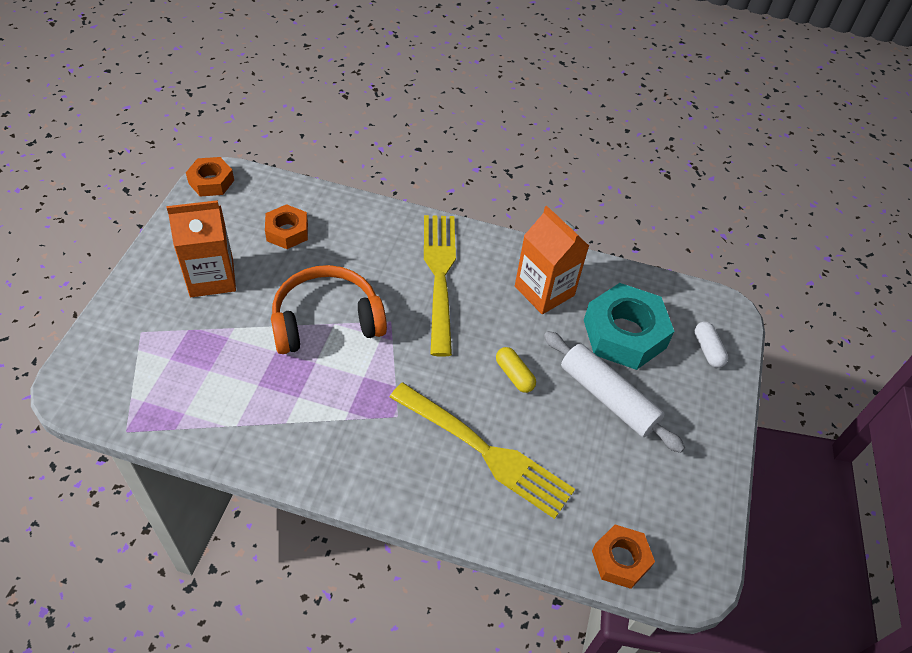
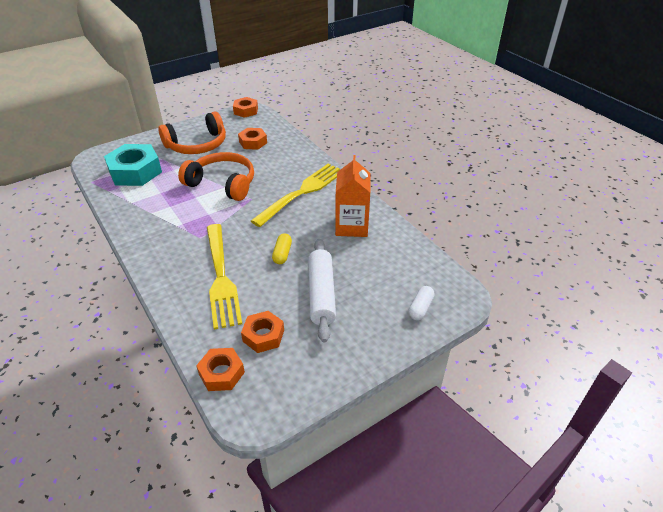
camera: 45 degrees right, 10 degrees down
orange carton [167,200,236,297] -> orange headphones [158,111,226,154]
turquoise nut [584,283,674,370] -> turquoise nut moved to [104,144,162,186]
none -> orange nut [241,311,284,353]

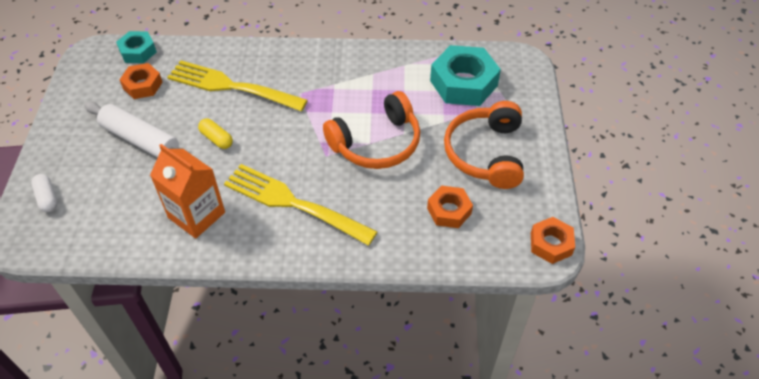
camera: 125 degrees right, 10 degrees up
orange nut [196,348,245,391] -> turquoise nut [116,31,157,63]
yellow fork [251,164,340,227] -> yellow fork turned 135 degrees clockwise [224,164,378,246]

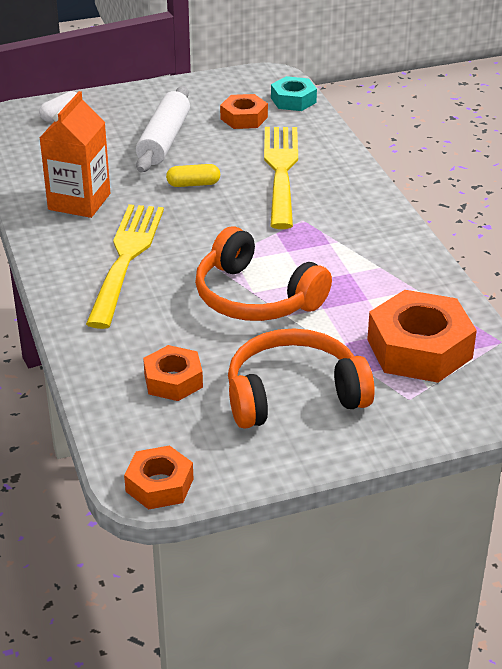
camera: 70 degrees right, 15 degrees down
yellow capsule [198,118,233,149] -> yellow capsule turned 60 degrees clockwise [166,164,220,187]
turquoise nut [430,45,501,106] -> orange nut [367,290,477,383]

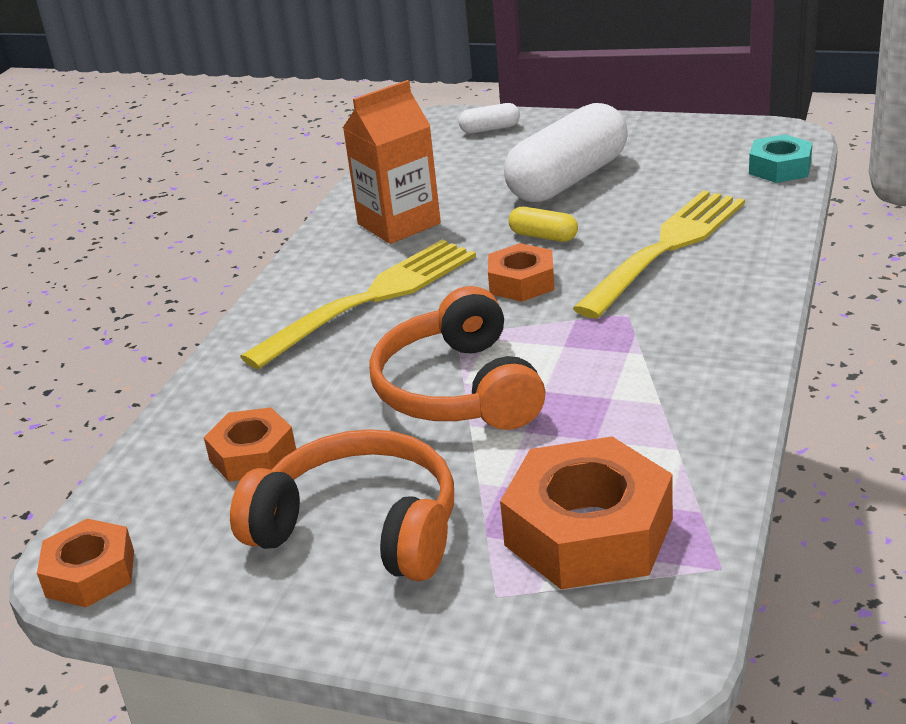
camera: 40 degrees right, 5 degrees down
white rolling pin [136,86,190,172] -> white capsule [504,103,628,202]
orange nut [220,94,268,129] -> orange nut moved to [488,243,555,302]

